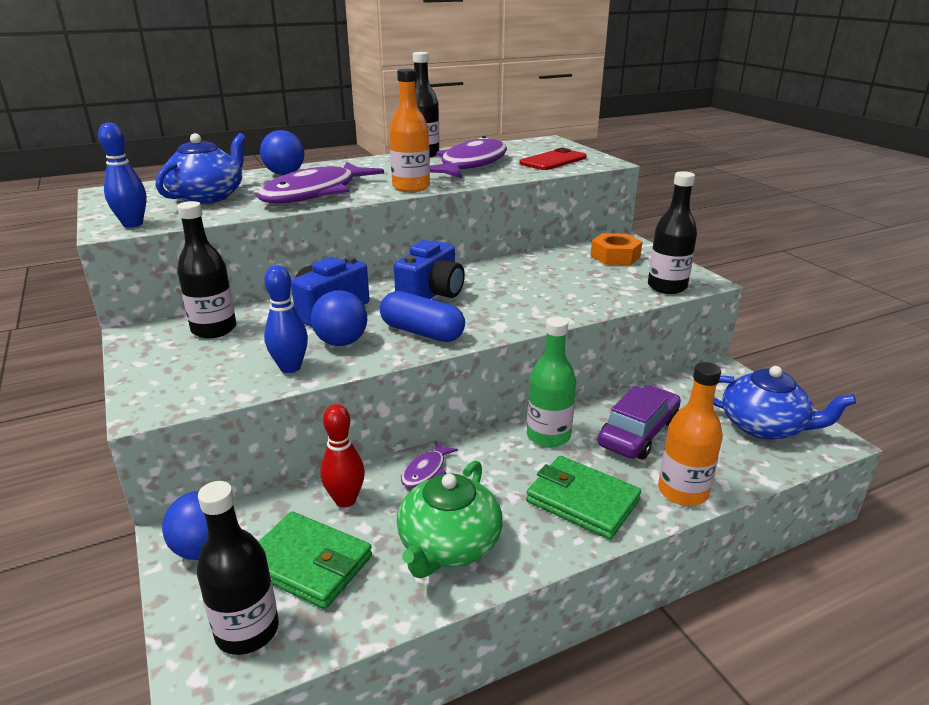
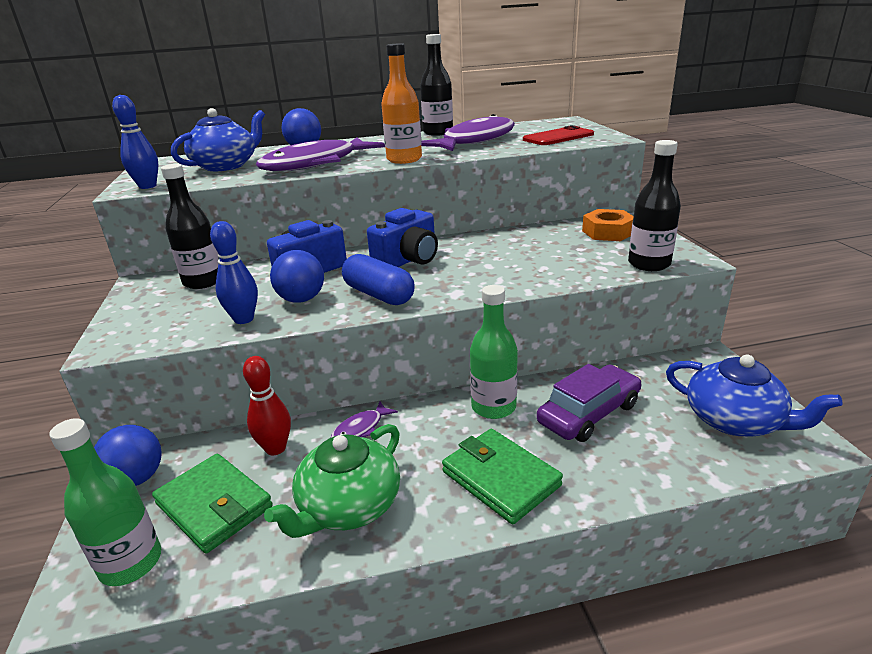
camera: 15 degrees right, 0 degrees up
black bottle [197,481,279,655] -> green bottle [49,418,161,586]
orange bottle [658,362,723,506] -> none

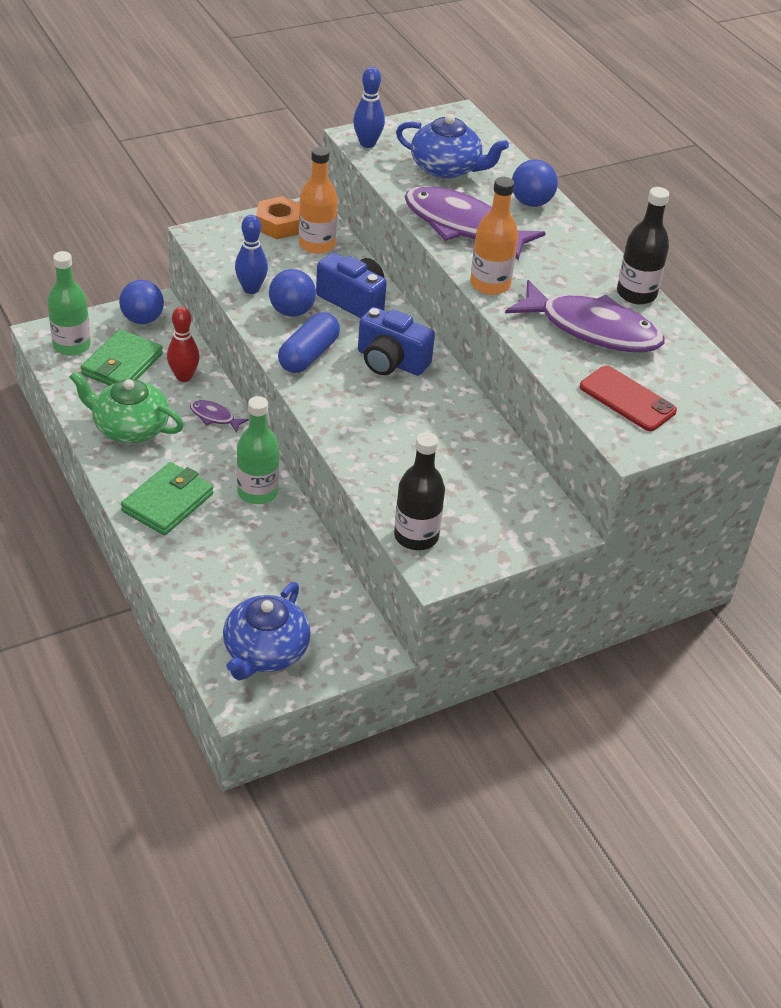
camera: 70 degrees right, 15 degrees up
black bottle [161,164,219,289] -> orange bottle [299,147,338,254]
purple car [537,364,641,442] -> none
orange nut [582,209,634,241] -> orange nut moved to [256,196,300,239]

